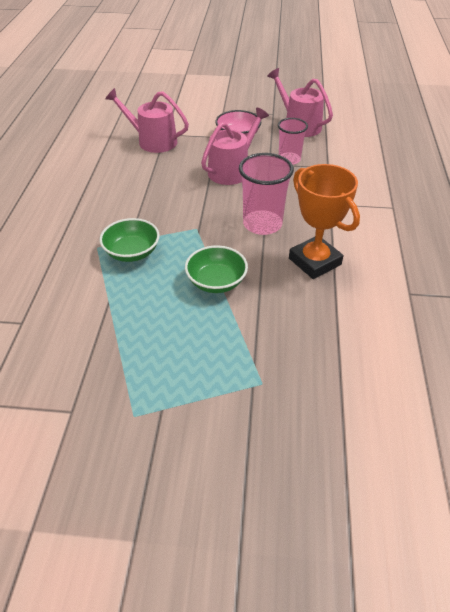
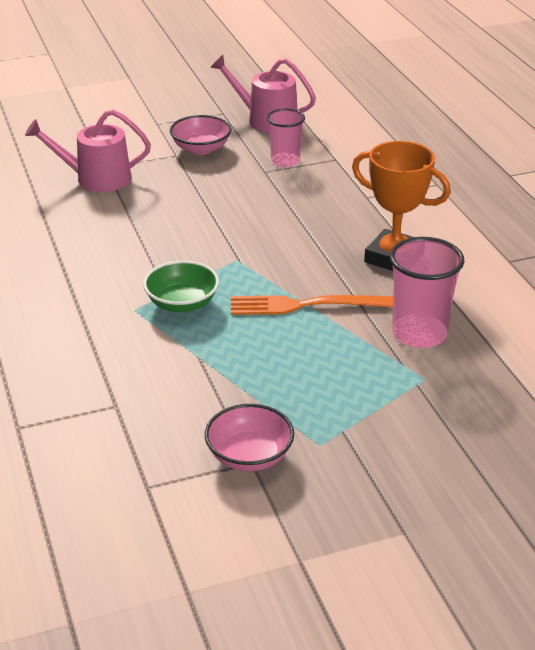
camera: 25 degrees left, 10 degrees down
green bowl [185,245,248,293] -> orange fork [231,295,393,315]
pink watering can [201,108,269,185] -> none
pink cup [239,153,294,235] -> pink cup moved to [390,237,464,348]
none -> pink bowl [205,404,294,471]

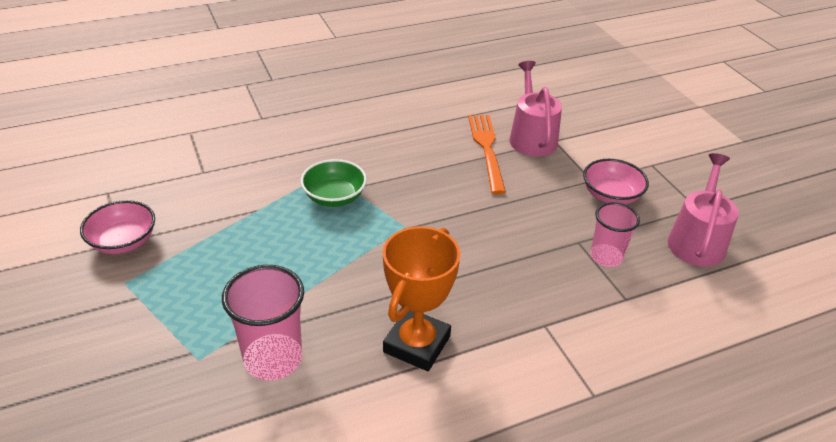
camera: 85 degrees right, 5 degrees up
orange fork [231,295,393,315] -> orange fork moved to [468,115,506,194]

